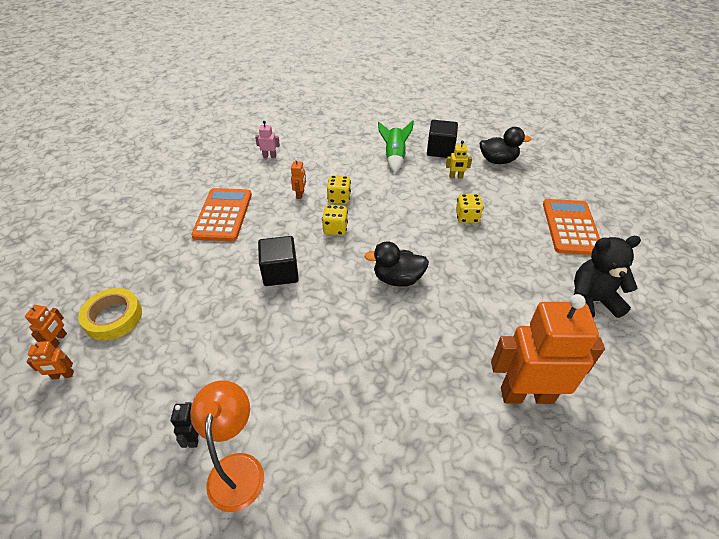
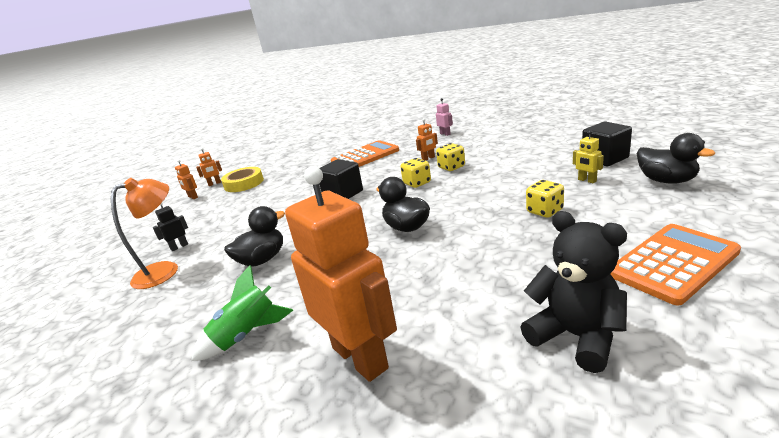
camera: 55 degrees right, 20 degrees down
green rocket [378,120,414,173] -> green rocket moved to [191,265,293,361]
none -> black duck [224,206,285,267]

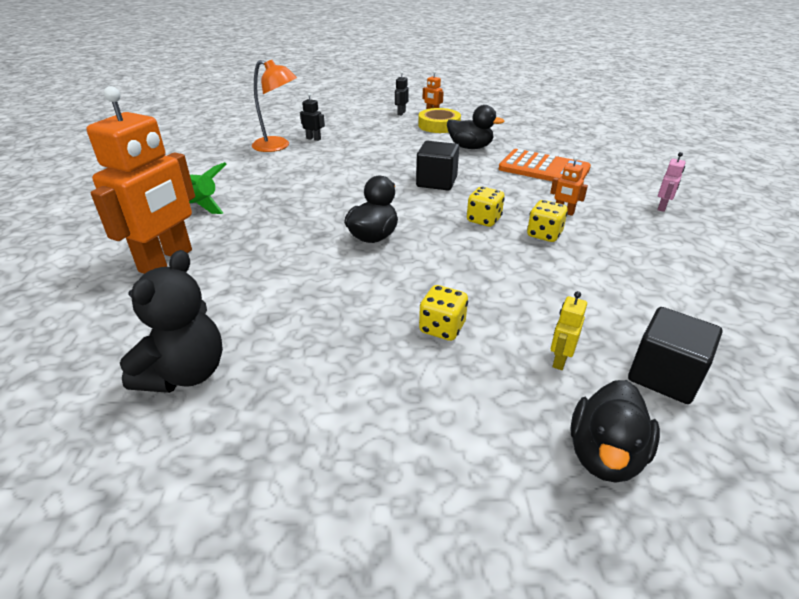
camera: 60 degrees right, 10 degrees up
orange robot [175,159,198,199] -> black robot [395,71,409,116]
black duck [224,206,285,267] -> black duck moved to [447,105,505,149]
orange calculator [610,224,741,306] -> none

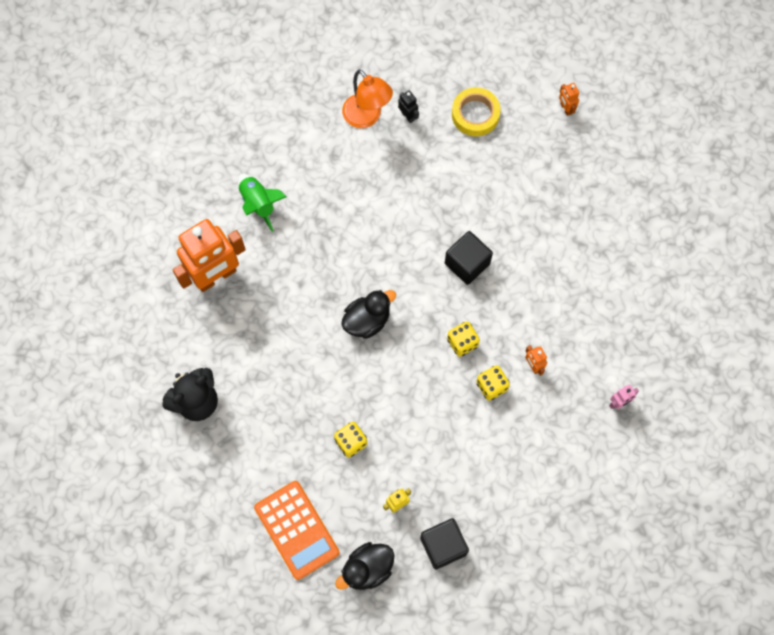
camera: 30 degrees right, 35 degrees up
black robot [395,71,409,116] -> none
yellow tape [418,108,461,133] -> yellow tape moved to [452,87,501,136]
black duck [447,105,505,149] -> none
orange calculator [499,149,591,181] -> orange calculator moved to [254,481,340,580]

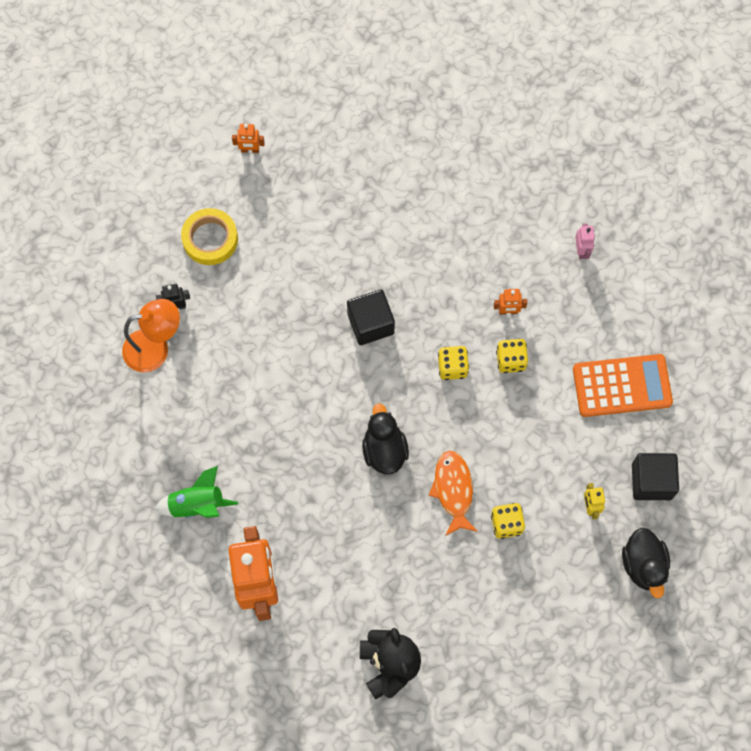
camera: 65 degrees left, 0 degrees up
orange calculator [254,481,340,580] -> orange calculator moved to [573,354,673,417]
none -> orange fish [429,451,478,536]

